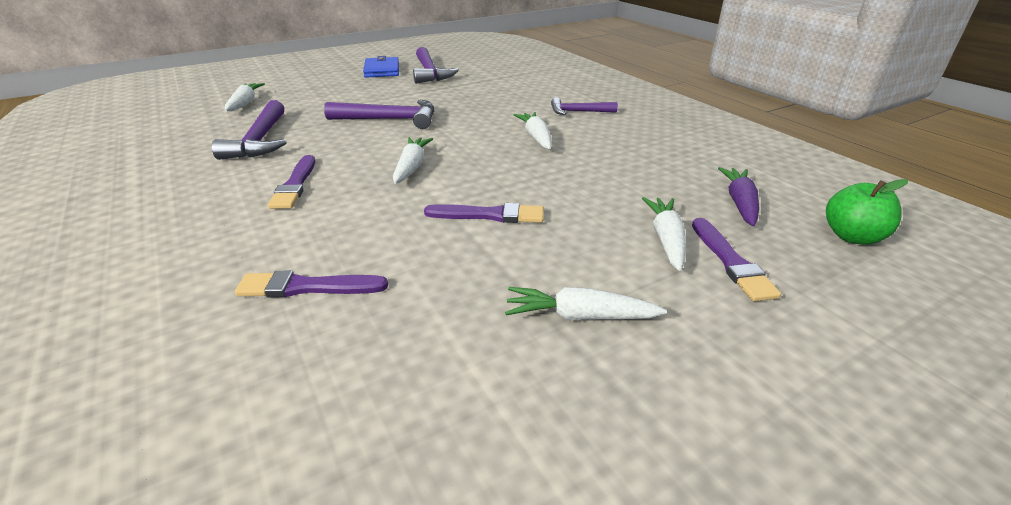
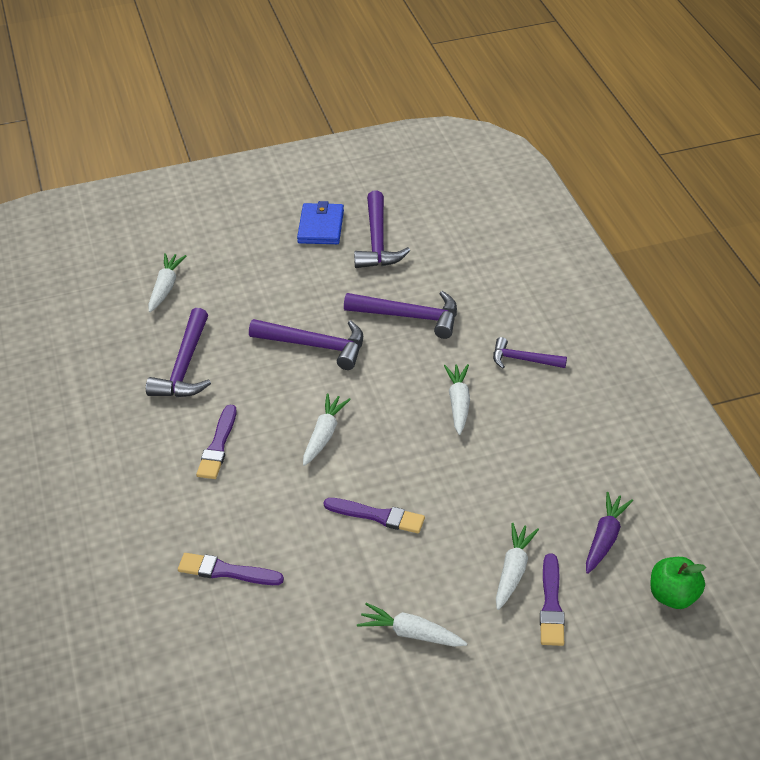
camera: 15 degrees right, 10 degrees up
none -> purple hammer [344,291,457,339]

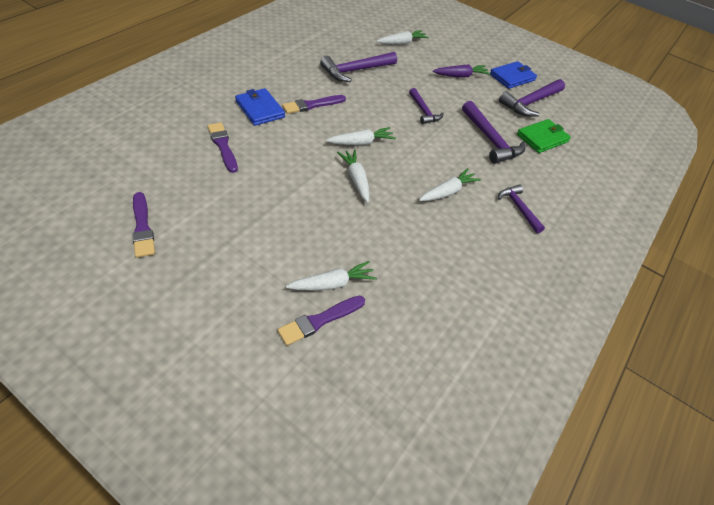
camera: 45 degrees right, 5 degrees up
purple hammer [249,319,363,370] -> purple hammer [409,88,444,124], size x0.62
purple brush [324,498,425,533] -> purple brush moved to [132,192,155,258]
white carrot [357,603,467,647] -> white carrot moved to [337,150,370,203]
purple carrot [586,492,633,574] -> purple carrot moved to [433,64,491,78]
green apple [650,557,706,609] -> none
none -> blue wallet [235,88,285,126]
none -> green wallet [517,119,571,153]

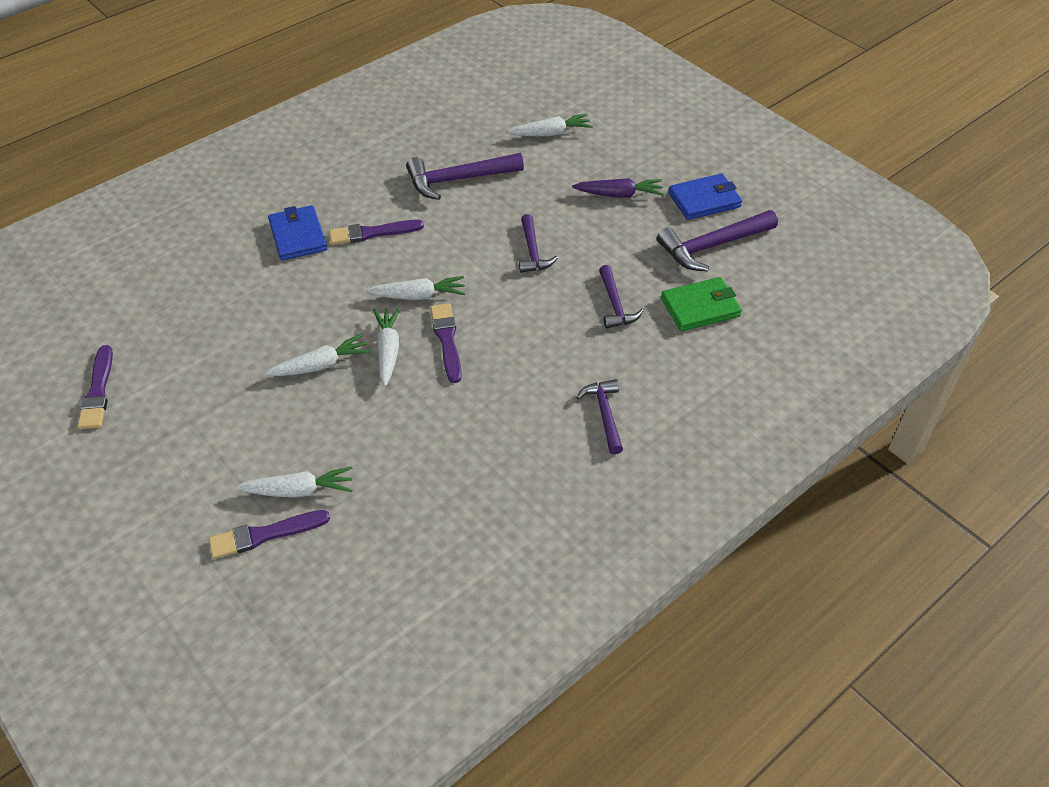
camera: 20 degrees right, 0 degrees up
purple brush [207,123,238,173] -> purple brush moved to [430,303,462,383]
white carrot [419,168,481,201] -> white carrot moved to [264,334,371,376]
purple hammer [462,101,525,164] -> purple hammer [599,265,643,328], size x0.62

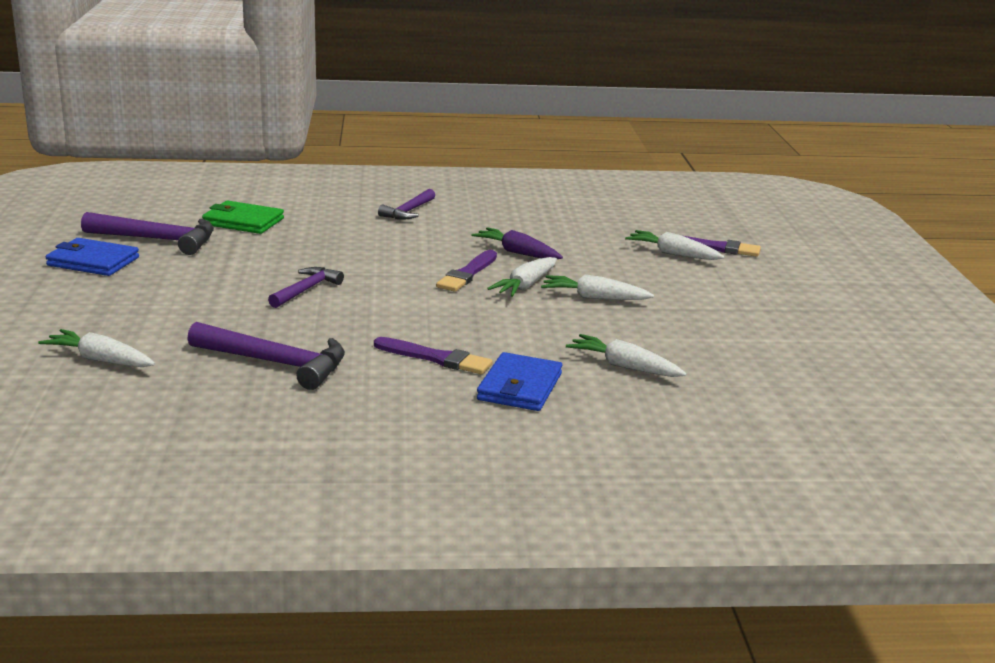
camera: 145 degrees left, 25 degrees down
purple brush [78,345,113,429] -> none
white carrot [365,276,465,300] -> white carrot moved to [566,334,687,377]
purple carrot [572,178,664,198] -> purple carrot moved to [471,227,563,259]
purple hammer [599,265,643,328] -> none

